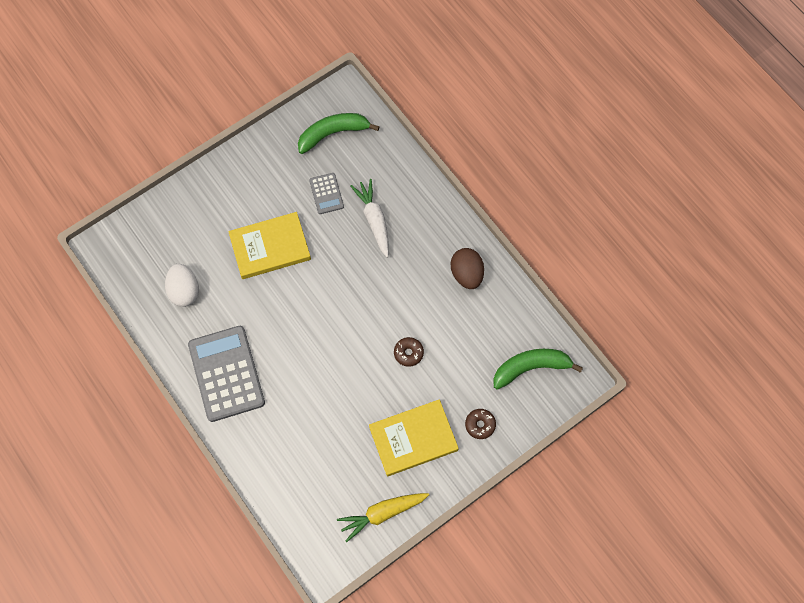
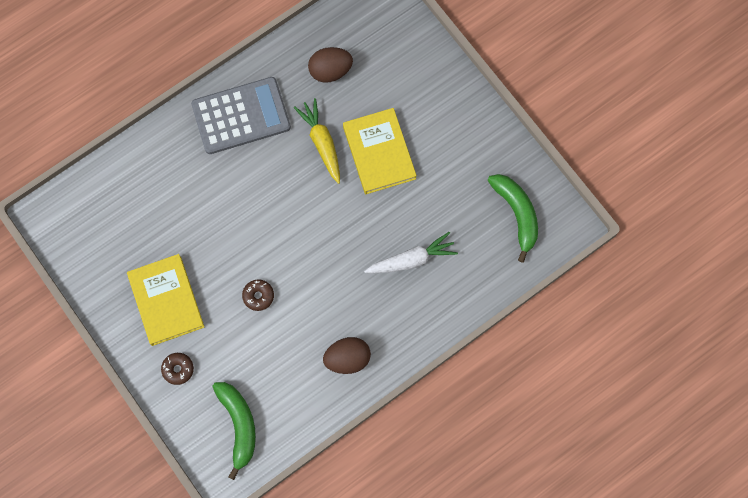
camera: 90 degrees right, 5 degrees up
white egg [165,264,199,307] -> brown egg [308,47,353,83]
grey calculator [309,173,344,214] -> none
yellow carrot [337,493,429,542] -> yellow carrot moved to [294,98,340,184]

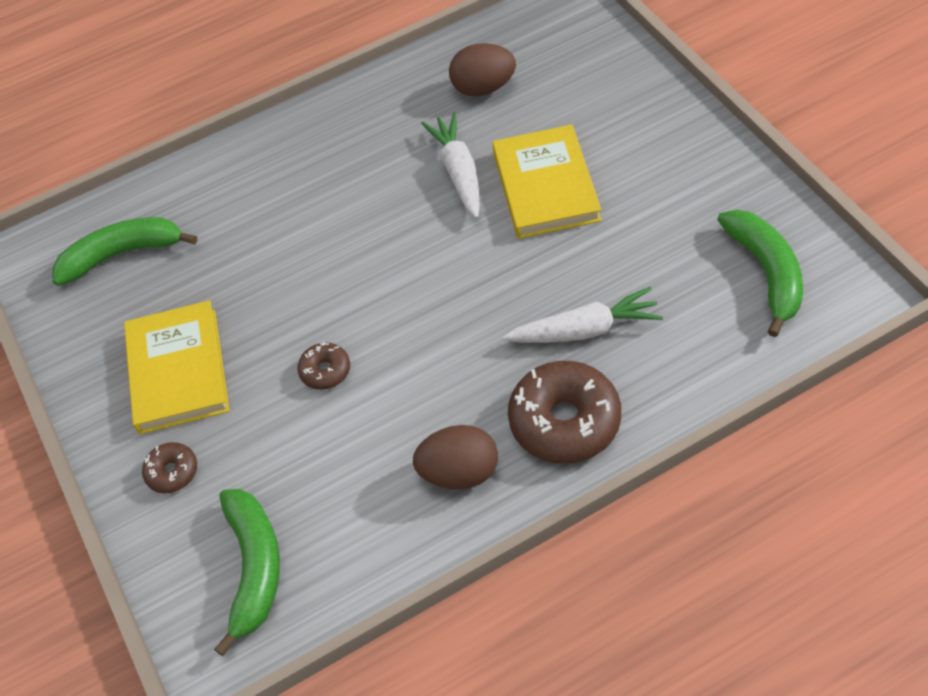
camera: 15 degrees right, 20 degrees down
grey calculator [191,77,291,154] -> none
yellow carrot [294,98,340,184] -> white carrot [421,112,480,219]
none -> green banana [52,217,197,286]
none -> brown donut [508,361,621,464]

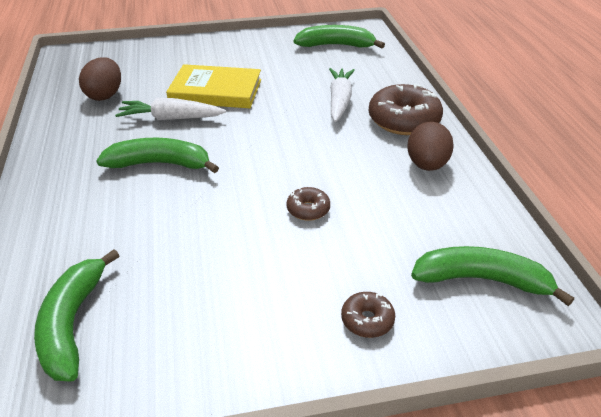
camera: 80 degrees left, 15 degrees down
yellow book [124,300,230,434] -> none
none -> green banana [96,138,219,173]

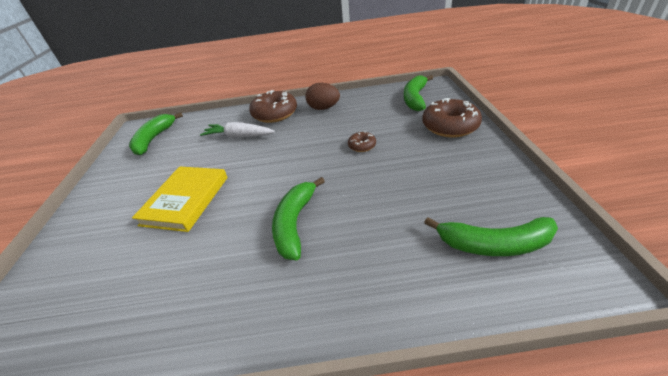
camera: 80 degrees left, 0 degrees up
brown egg [79,57,121,101] -> none
white carrot [115,98,226,120] -> none
brown donut [341,292,395,338] -> brown donut [422,98,482,137], size x2.02

